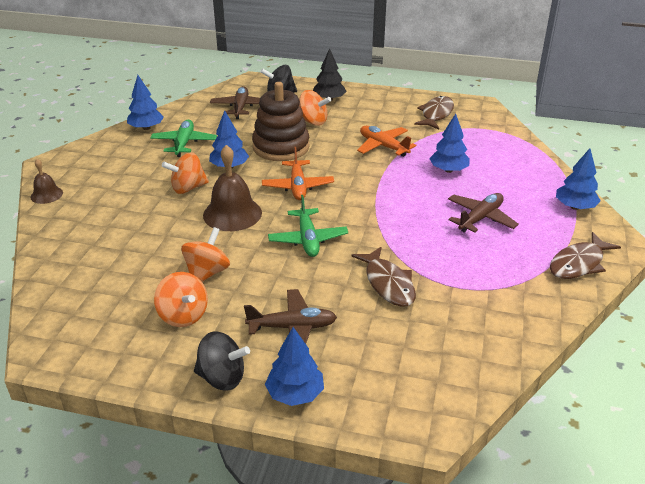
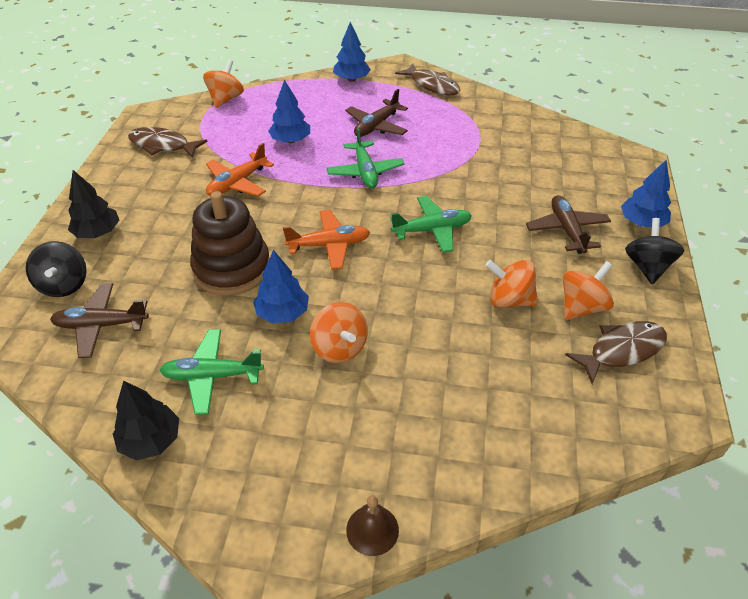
camera: 95 degrees left, 10 degrees up
blue tree [127,75,164,130] -> black tree [113,380,179,460]
brown bell [203,145,262,231] -> none
orange spinning top [299,90,331,126] -> orange spinning top moved to [203,60,244,108]
brown fish [351,247,416,307] -> brown fish moved to [565,321,667,384]
brown plane [448,193,519,233] -> brown plane turned 90 degrees counterclockwise [345,89,408,137]
none -> green plane [327,127,404,189]

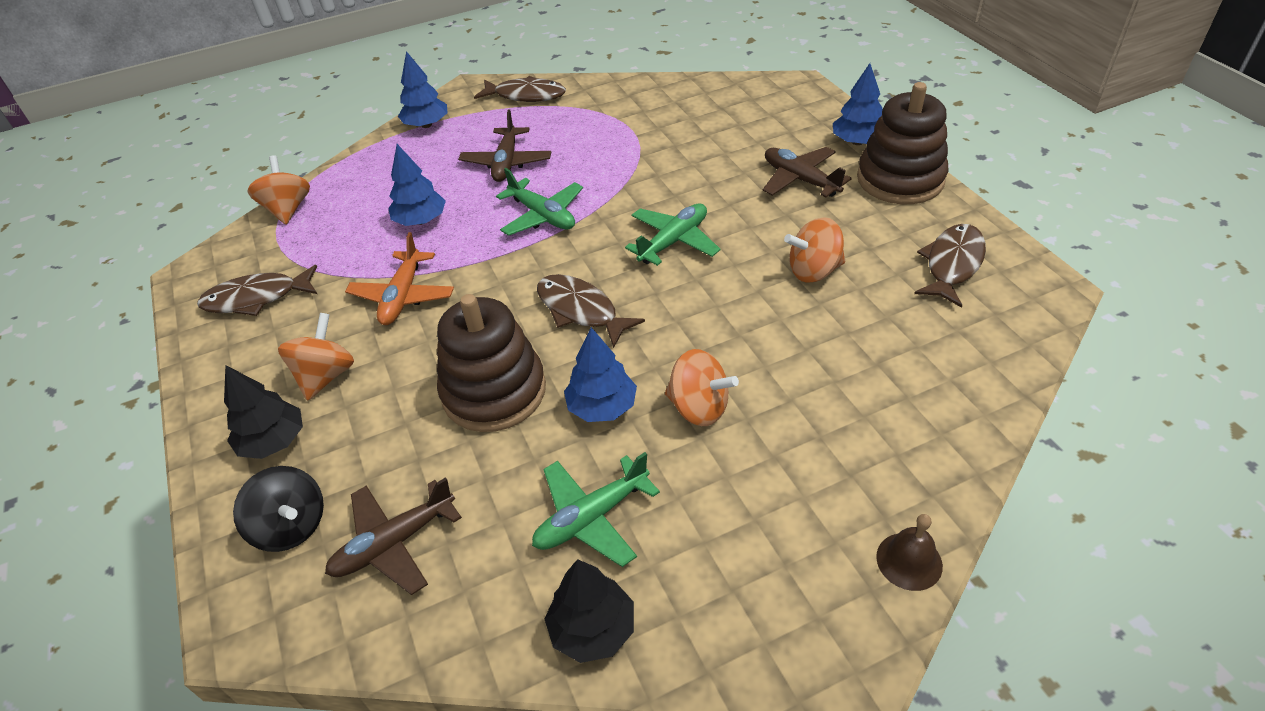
camera: 30 degrees left, 0 degrees up
orange plane [283,210,370,270] -> brown fish [537,274,645,348]
orange spinning top [563,261,614,320] -> orange spinning top moved to [278,313,354,401]
black spinning top [625,218,684,284] -> brown stacking toy [857,82,948,204]

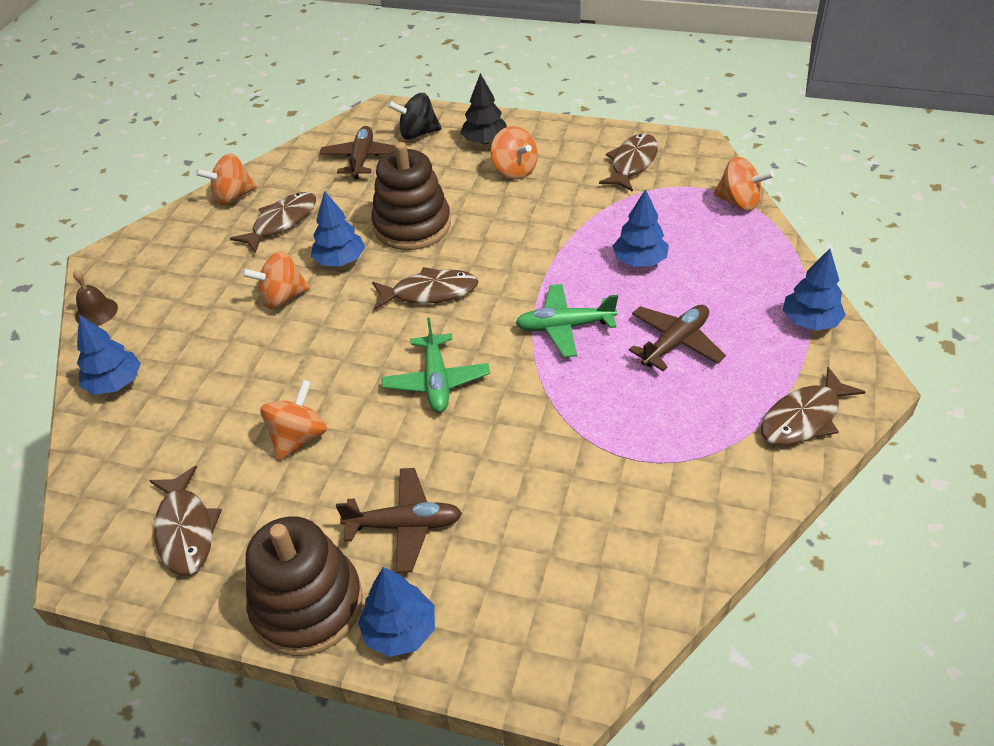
camera: 130 degrees right, 0 degrees up
orange plane [345,232,454,325] -> none
brown plane [458,109,551,182] -> brown plane turned 90 degrees clockwise [629,305,726,371]
green plane [532,452,660,567] -> brown fish [230,192,316,253]
black tree [545,559,634,663] -> orange spinning top [196,153,257,205]
none -> blue tree [77,315,141,395]

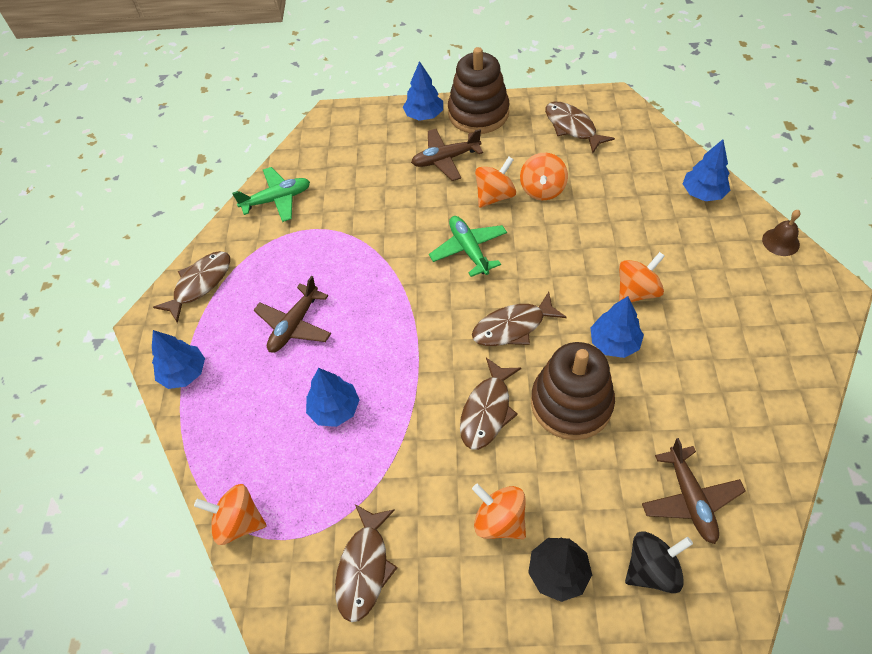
camera: 165 degrees right, 10 degrees up
orange spinning top [196,153,257,205] -> orange spinning top moved to [475,157,516,208]
brown fish [230,192,316,253] -> brown fish moved to [460,358,521,450]
green plane [516,284,618,357] -> green plane moved to [232,167,310,222]

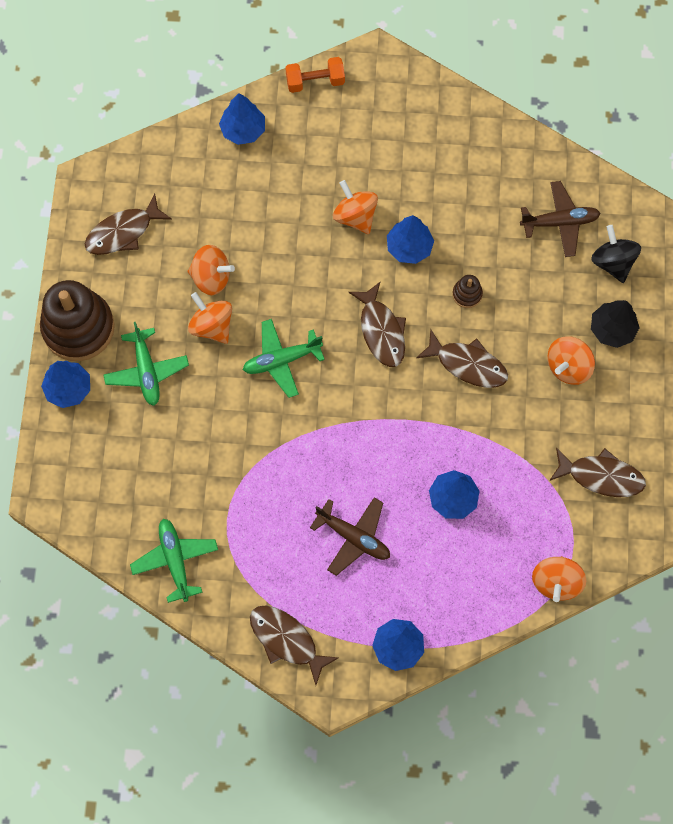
camera: 90 degrees left, 15 degrees up
brown plane [411,129,483,181] -> green plane [103,322,189,406]
brown stacking toy [531,342,615,440] -> brown stacking toy [452,275,483,308], size x0.42
brown bell [762,210,801,256] -> orange dumbbell [285,57,345,93]

